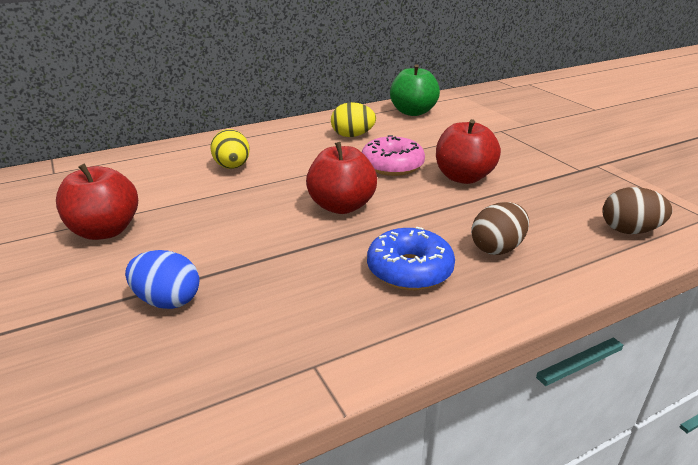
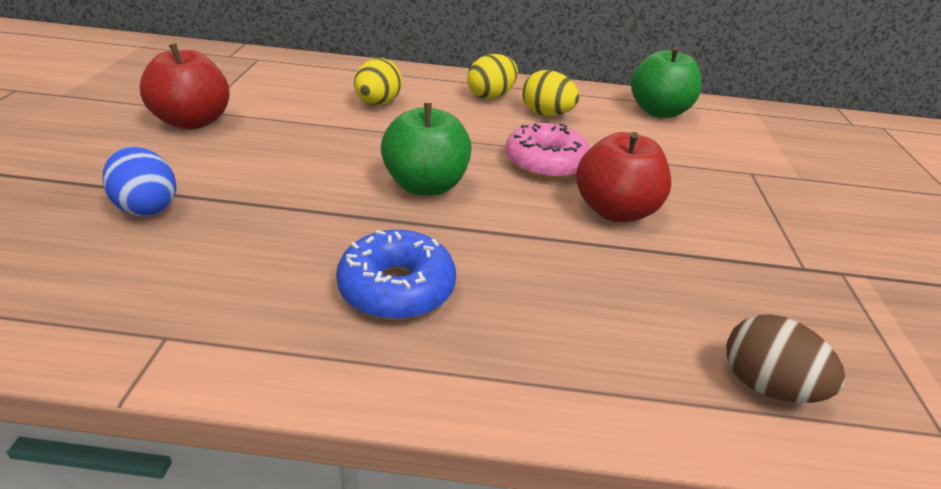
camera: 30 degrees right, 5 degrees up
red apple [306,142,377,214] -> green apple [381,103,471,196]
brown egg [471,202,529,255] -> none
none -> yellow egg [467,54,518,99]

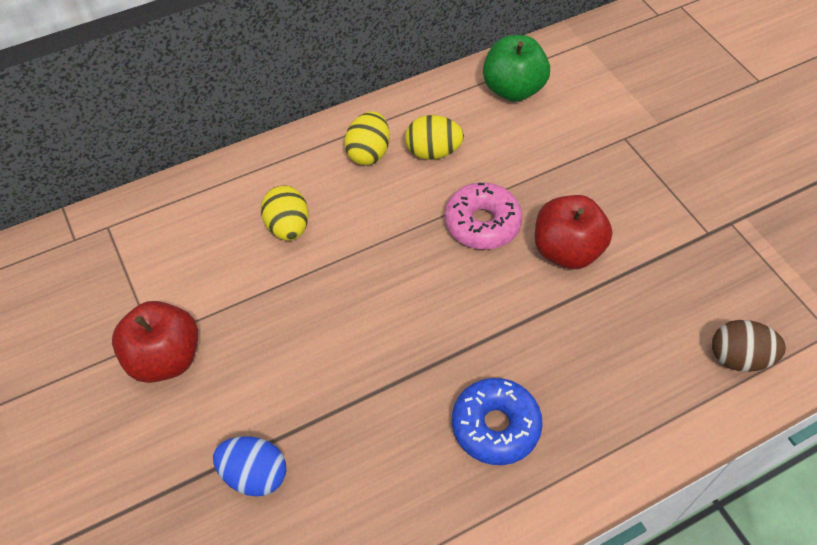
camera: 30 degrees left, 20 degrees up
green apple [381,103,471,196] -> none

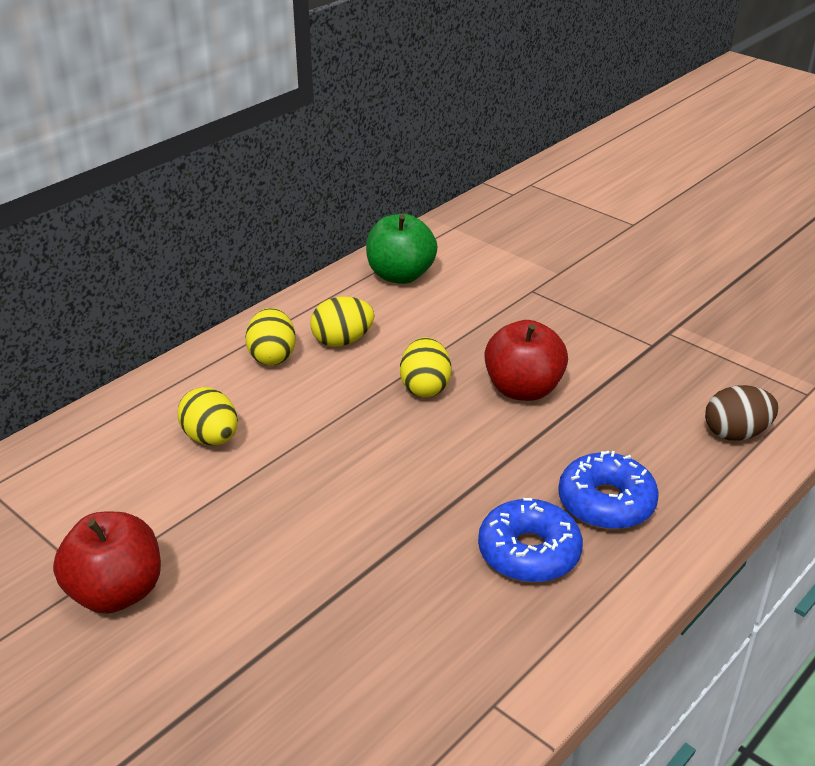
camera: 20 degrees left, 20 degrees down
blue egg [213,436,286,497] -> none
pink donut [445,182,522,250] -> yellow egg [400,337,451,397]
none -> blue donut [558,451,659,530]

